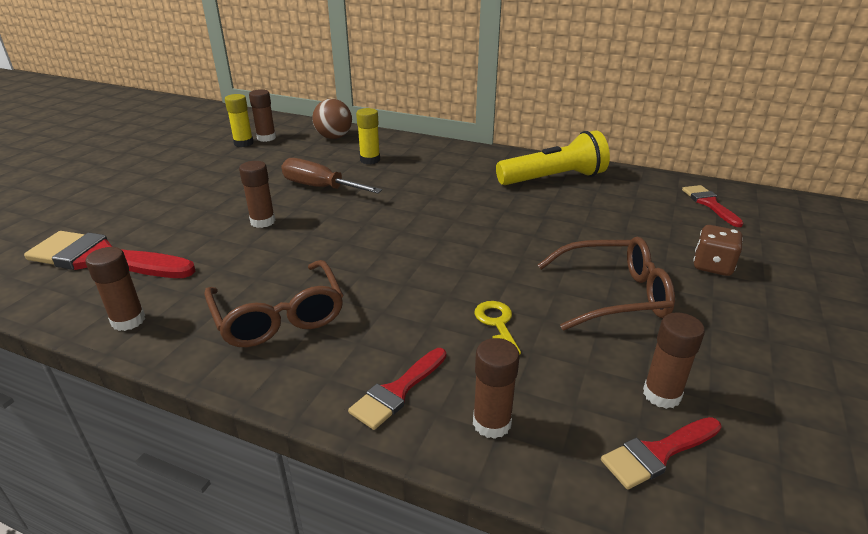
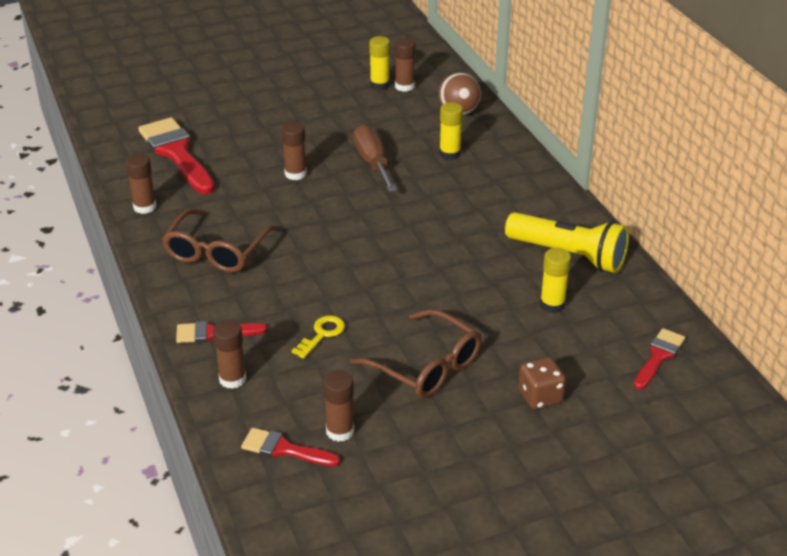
camera: 45 degrees right, 5 degrees up
none -> yellow glue stick [540,248,571,313]

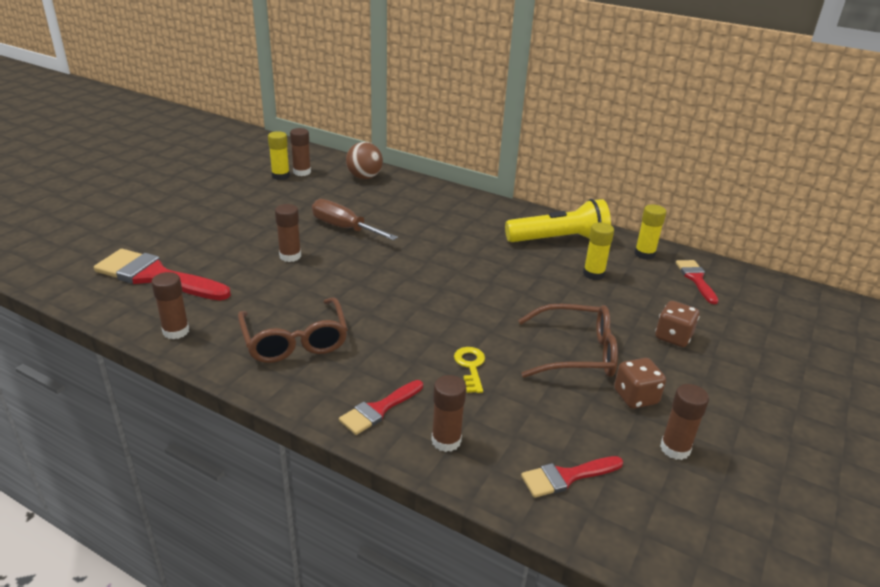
camera: 40 degrees left, 5 degrees down
brown glue stick [323,370,354,442] -> brown glue stick moved to [660,384,709,460]
yellow glue stick [439,102,463,160] -> yellow glue stick moved to [635,204,666,260]
none -> brown dice [614,358,666,409]

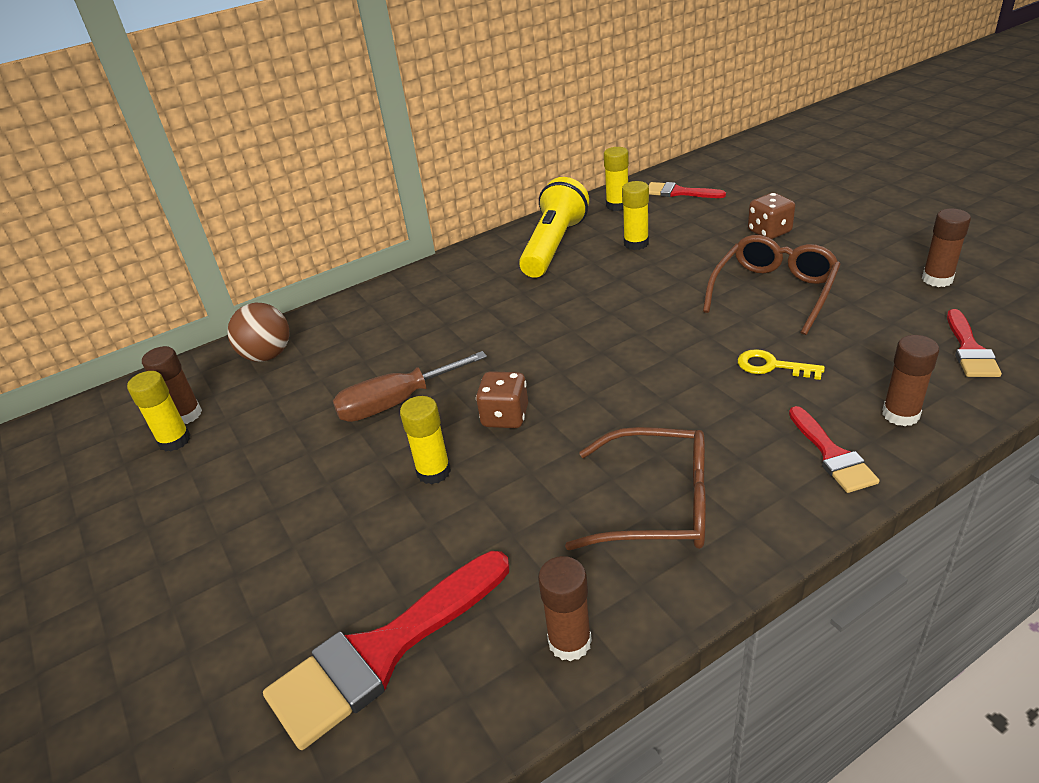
camera: 55 degrees left, 5 degrees up
brown glue stick [275,204,301,262] -> yellow glue stick [400,396,451,484]
brown dice [614,358,666,409] -> brown dice moved to [476,371,528,428]

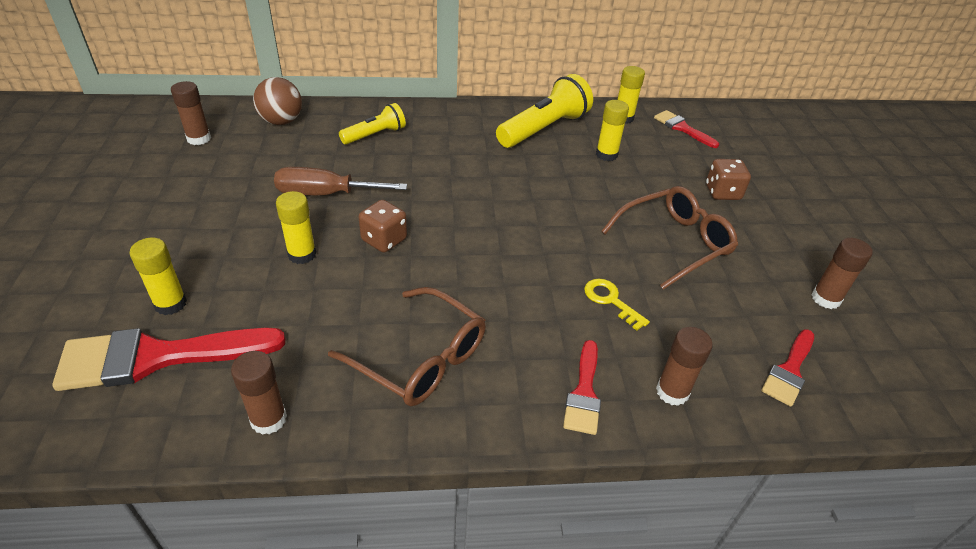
camera: 20 degrees right, 5 degrees up
yellow glue stick [127,371,190,452] -> yellow glue stick moved to [129,237,187,315]
none -> yellow flashlight [339,103,406,145]

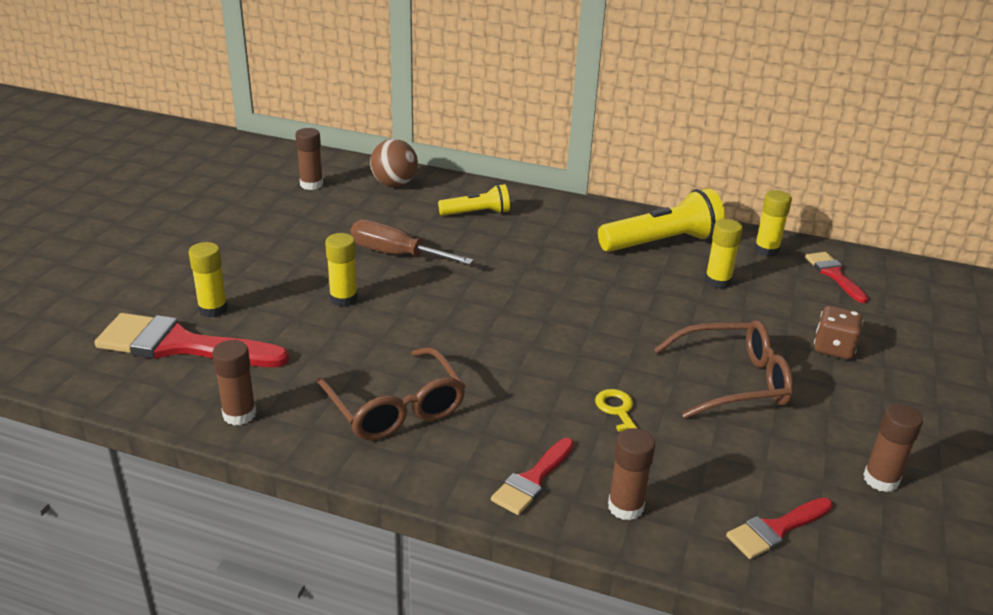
camera: 25 degrees right, 10 degrees down
brown dice [358,200,407,252] -> none

